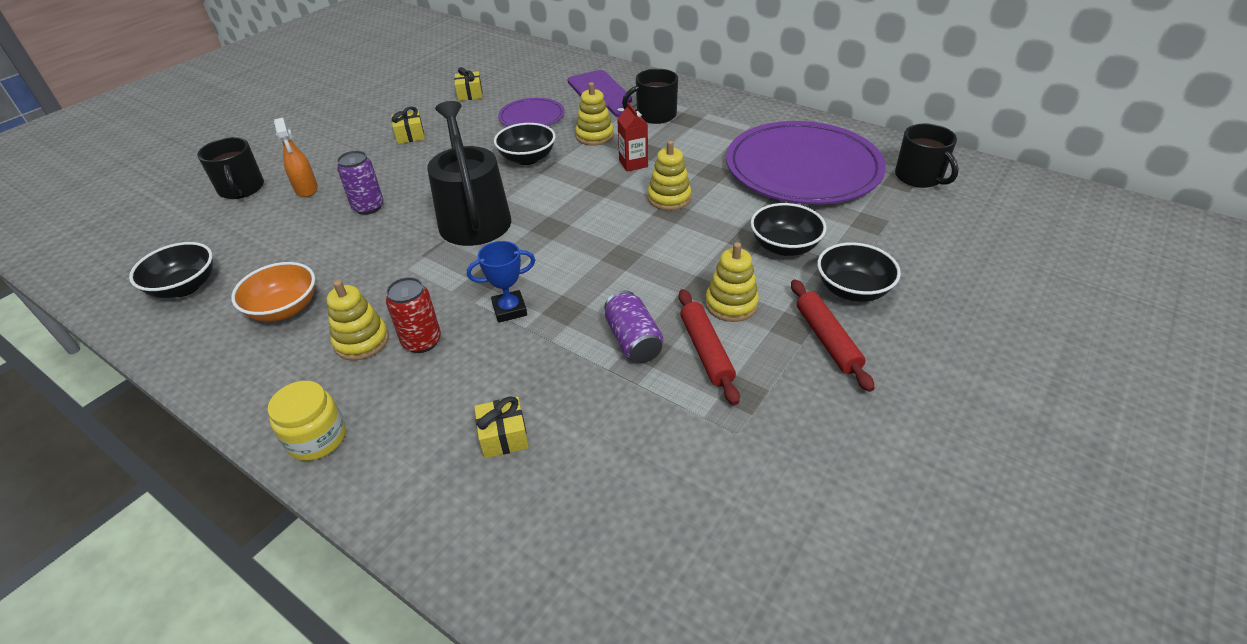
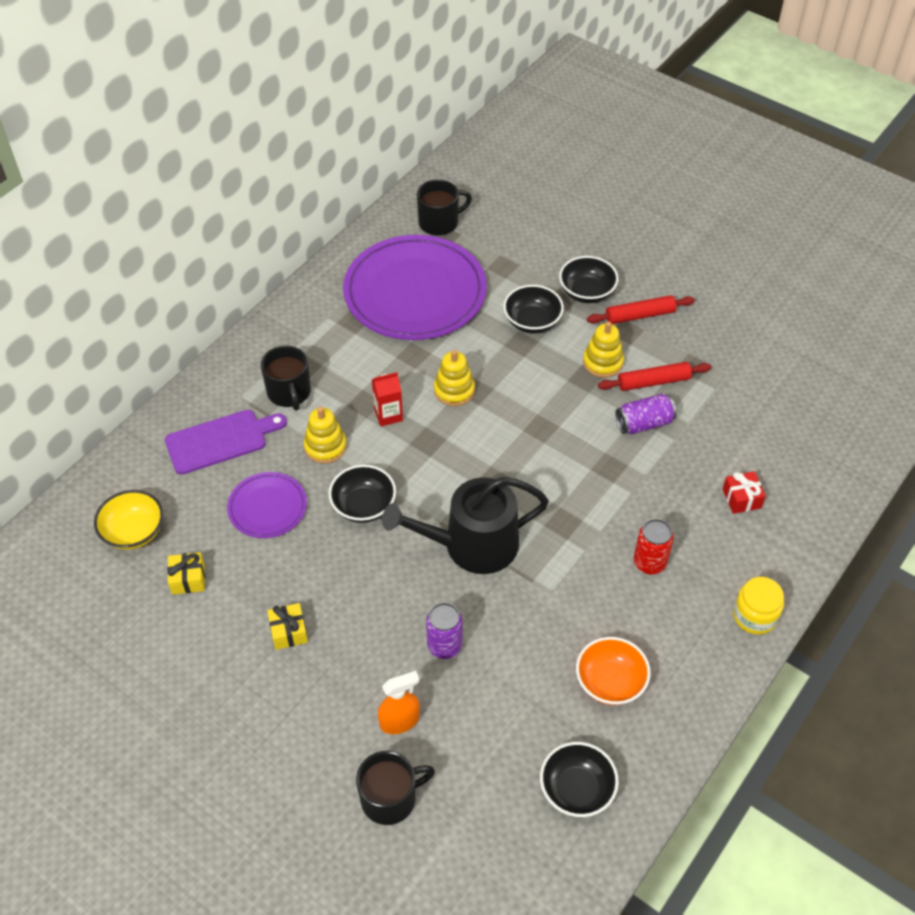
camera: 90 degrees left, 10 degrees up
yellow stacking toy [327,280,389,361] -> none
blue trophy [467,241,535,323] -> none
yellow gift [474,396,529,458] -> red gift [723,471,766,514]
none -> yellow bowl [94,490,163,550]

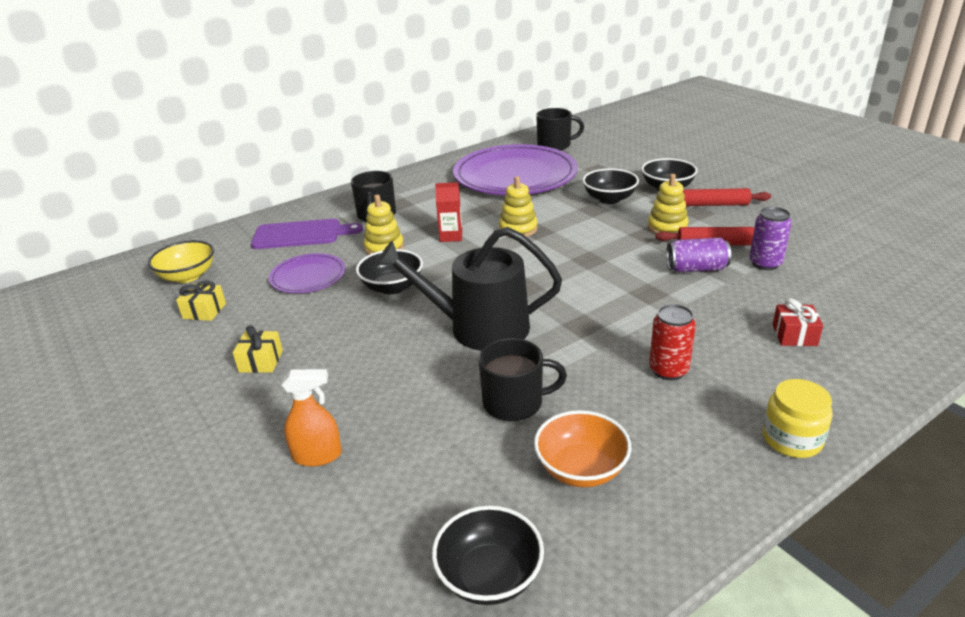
camera: 20 degrees right, 20 degrees down
black mug [356,751,435,825] -> black mug moved to [479,338,567,421]
purple can [426,603,462,659] -> purple can moved to [749,207,792,270]

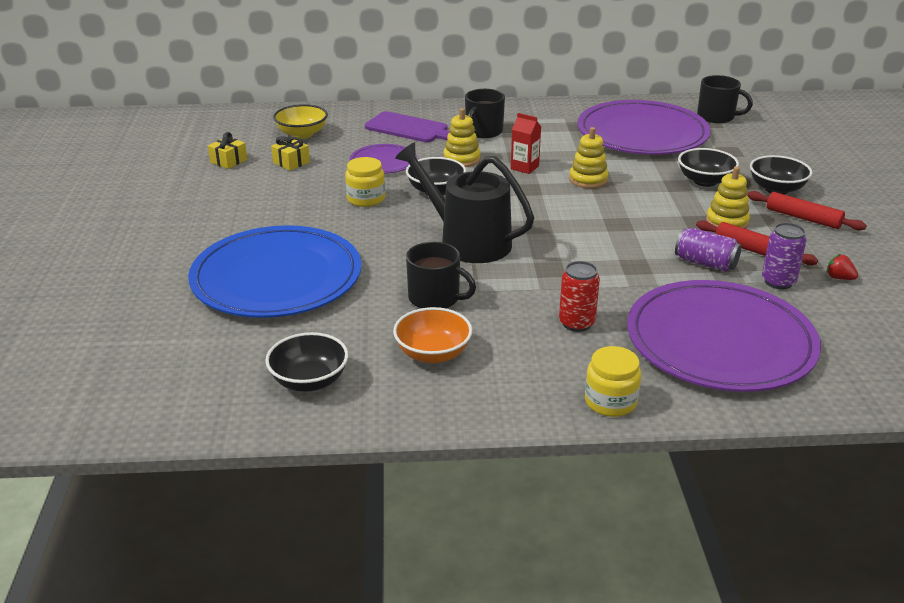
camera: 30 degrees right, 0 degrees up
yellow gift [233,325,283,373] -> yellow gift moved to [208,132,247,169]
orange spray bottle [281,369,342,466] -> blue plate [188,225,361,318]
red gift [773,298,823,346] -> purple plate [627,280,821,392]
none -> yellow jar [345,157,385,207]
none -> red strawberry [827,254,858,280]

